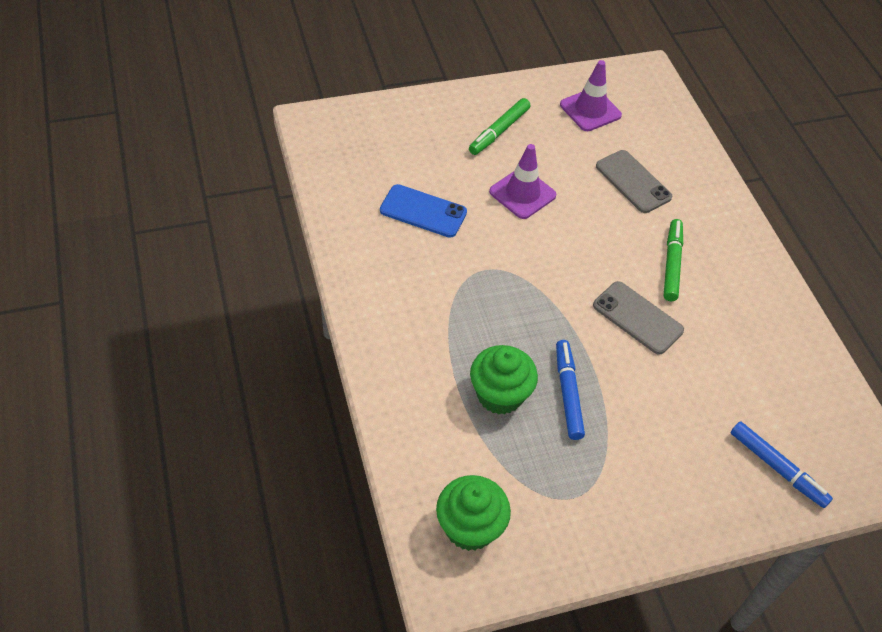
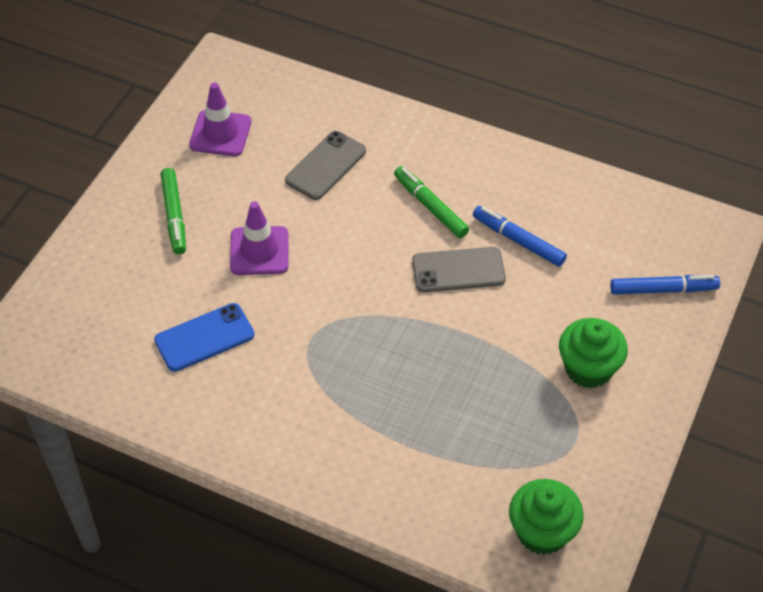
camera: 45 degrees left, 0 degrees up
green cupcake [470,345,538,415] -> green cupcake moved to [559,318,628,388]
blue marker [556,340,585,440] -> blue marker moved to [473,206,567,267]
grey phone [596,150,672,213] -> grey phone turned 60 degrees counterclockwise [285,131,366,200]

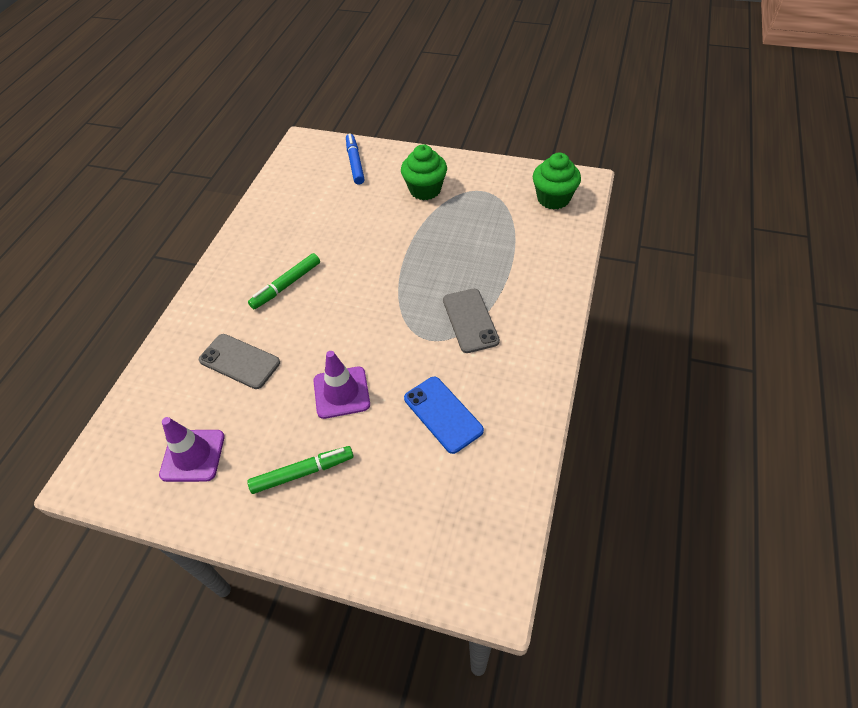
camera: 95 degrees left, 0 degrees up
grey phone [412,247,506,292] -> grey phone moved to [443,289,500,353]
blue marker [473,206,567,267] -> none

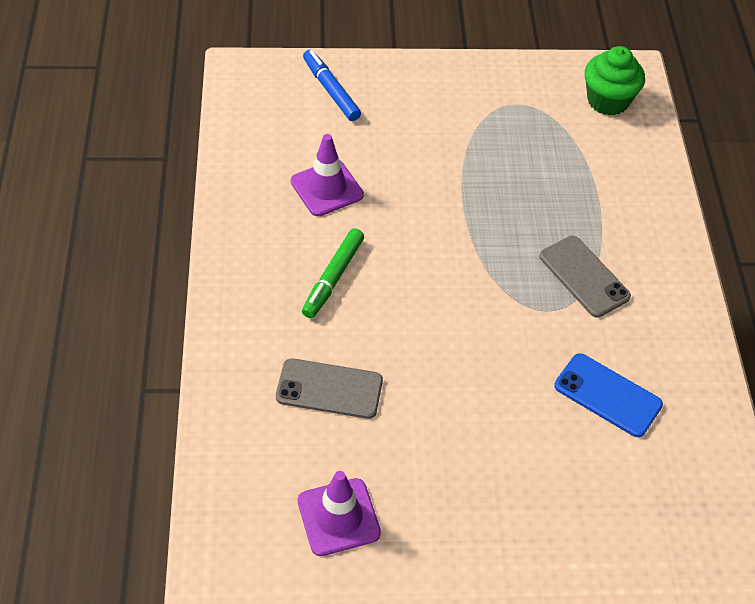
camera: 25 degrees left, 0 degrees up
green marker [247,446,354,494] -> none
purple traffic cone [313,351,370,419] -> purple traffic cone moved to [291,134,364,216]
green cupcake [401,144,447,200] -> none

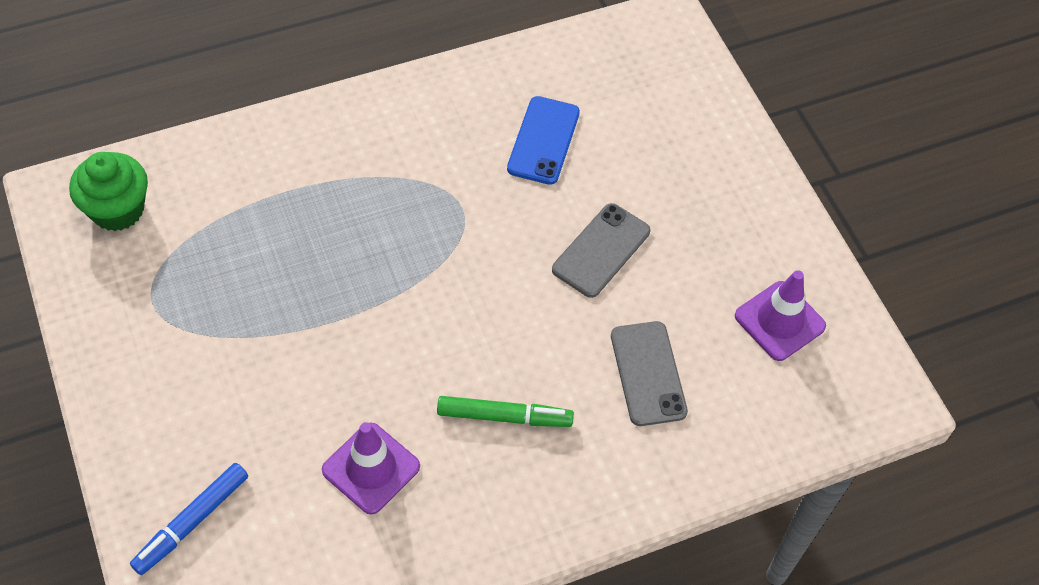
camera: 110 degrees left, 5 degrees up
grey phone [540,236,631,317] -> grey phone moved to [552,203,650,298]

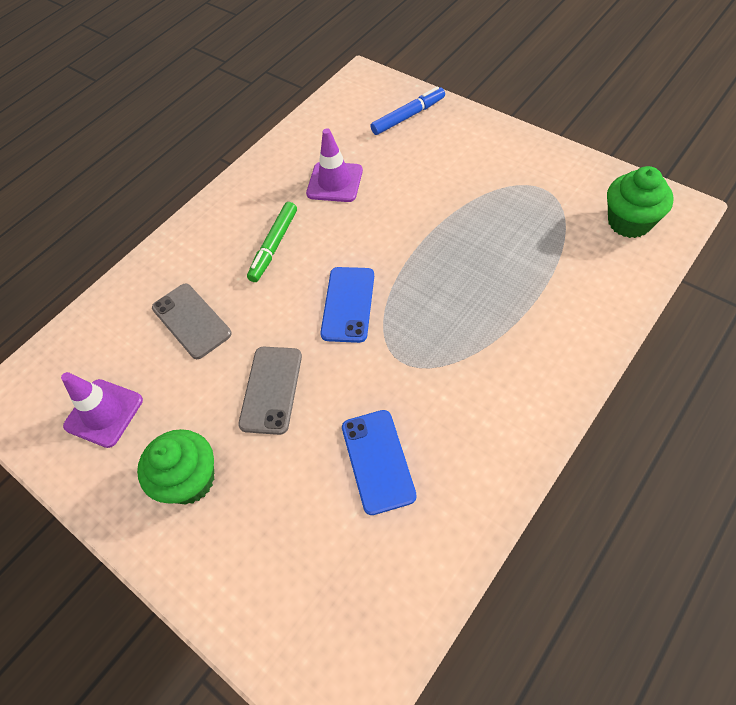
camera: 160 degrees right, 0 degrees up
blue marker [130,463,248,575] -> blue marker turned 45 degrees clockwise [370,86,445,135]
green marker [437,396,574,427] -> green marker turned 45 degrees counterclockwise [247,202,297,282]
none -> green cupcake [137,429,214,505]
none -> blue phone [320,267,374,343]

